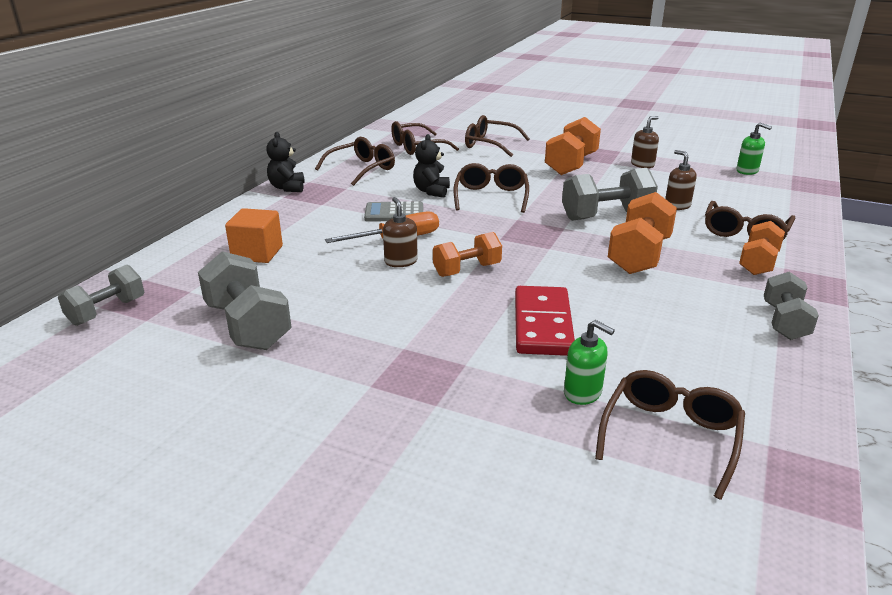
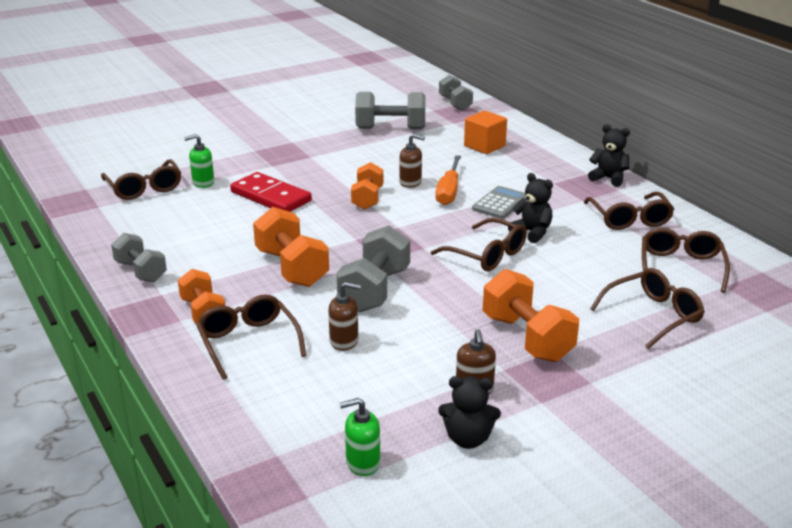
camera: 125 degrees right, 0 degrees up
none -> black teddy bear [438,376,501,449]

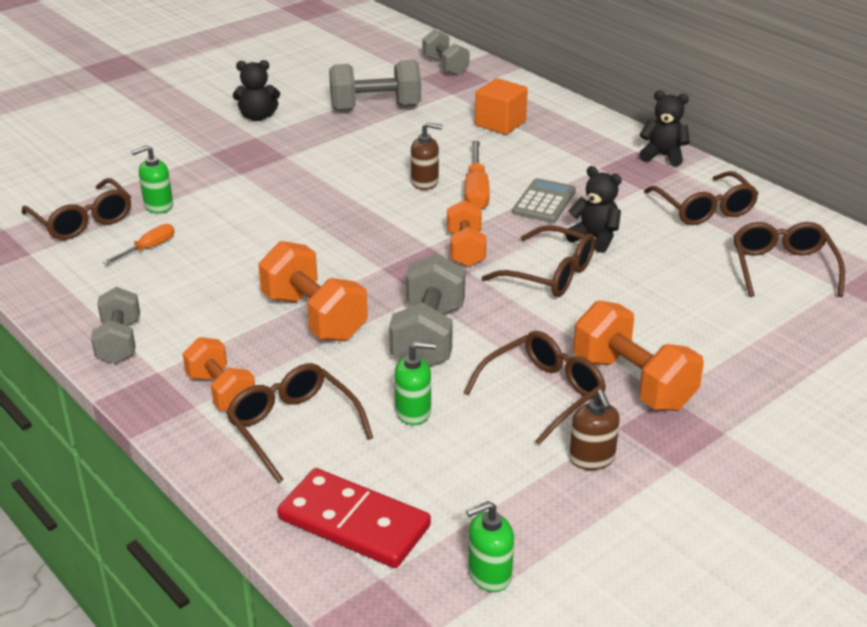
camera: 10 degrees left, 5 degrees up
grey dumbbell [111,233,167,282] -> grey dumbbell turned 45 degrees clockwise [91,287,140,364]
red domino [230,172,312,212] -> red domino moved to [277,468,431,568]
brown soap dispenser [328,282,361,351] -> green soap dispenser [394,341,436,425]
orange dumbbell [351,162,383,210] -> orange dumbbell moved to [447,200,487,267]
black teddy bear [438,376,501,449] -> black teddy bear moved to [233,60,280,121]
brown glasses [590,268,705,349] -> brown glasses moved to [464,331,606,445]
none -> orange screwdriver [103,224,174,265]

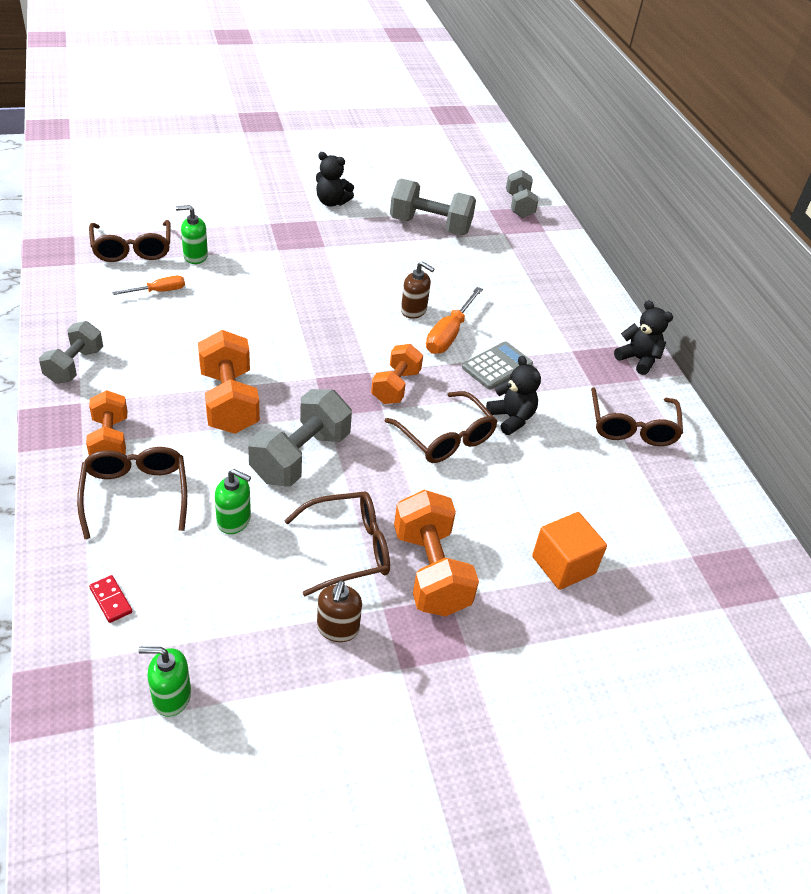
camera: 20 degrees right, 10 degrees up
red domino [277,468,431,568] -> red domino [89,575,133,623], size x0.41
orange cube [475,78,528,135] -> orange cube moved to [532,512,607,590]
brown glasses [734,222,845,297] -> none

